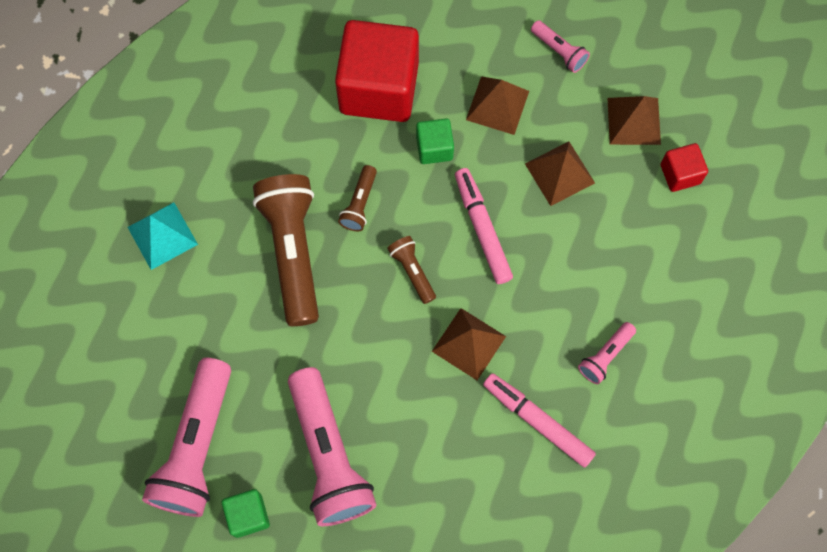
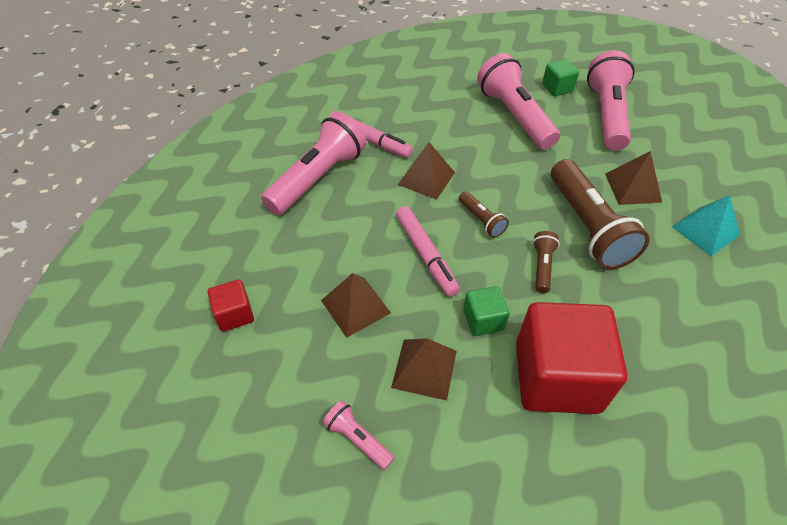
camera: 175 degrees right, 20 degrees down
pink flashlight [578,322,636,384] -> pink flashlight [261,112,367,215], size x2.15
brown pyramid [607,96,661,145] -> brown pyramid moved to [605,151,662,205]

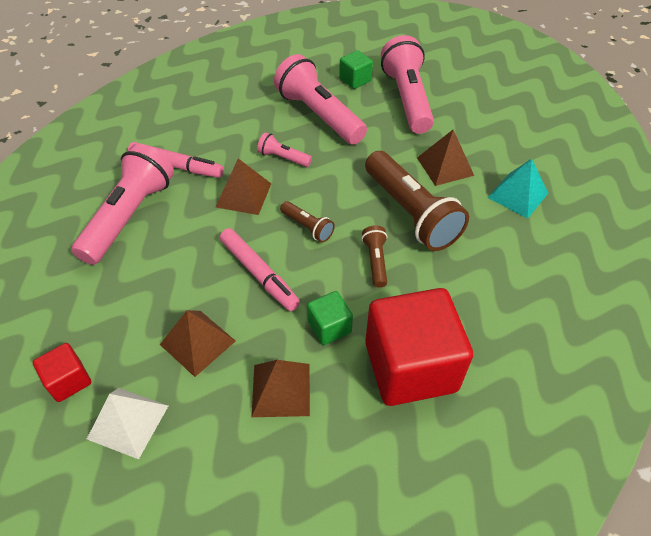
camera: 15 degrees left, 0 degrees up
pink flashlight [322,401,395,470] -> pink flashlight moved to [257,132,312,167]
none -> white pyramid [87,388,168,459]

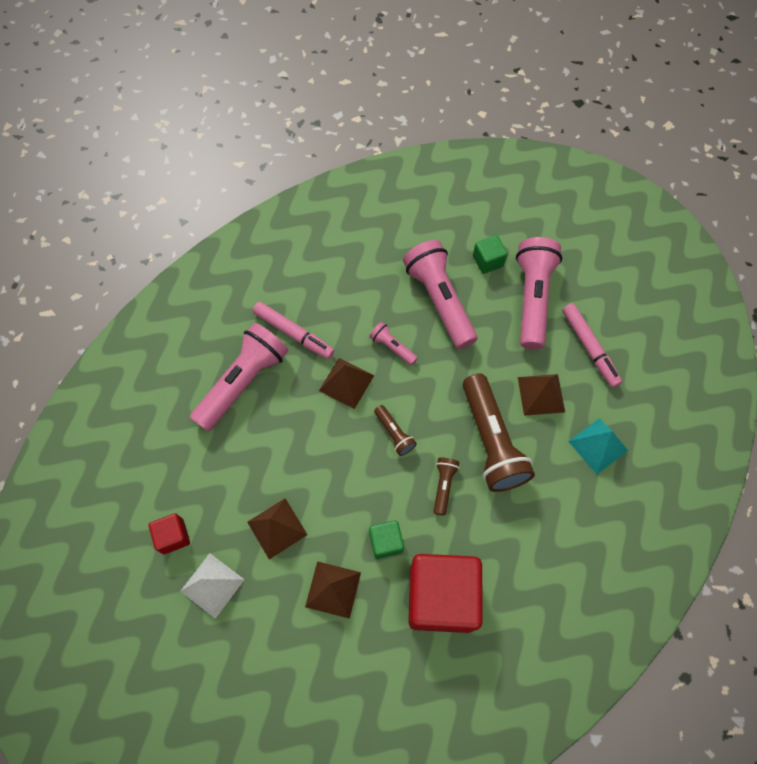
camera: 15 degrees right, 15 degrees up
pink marker [220,228,300,311] -> pink marker moved to [562,303,622,388]

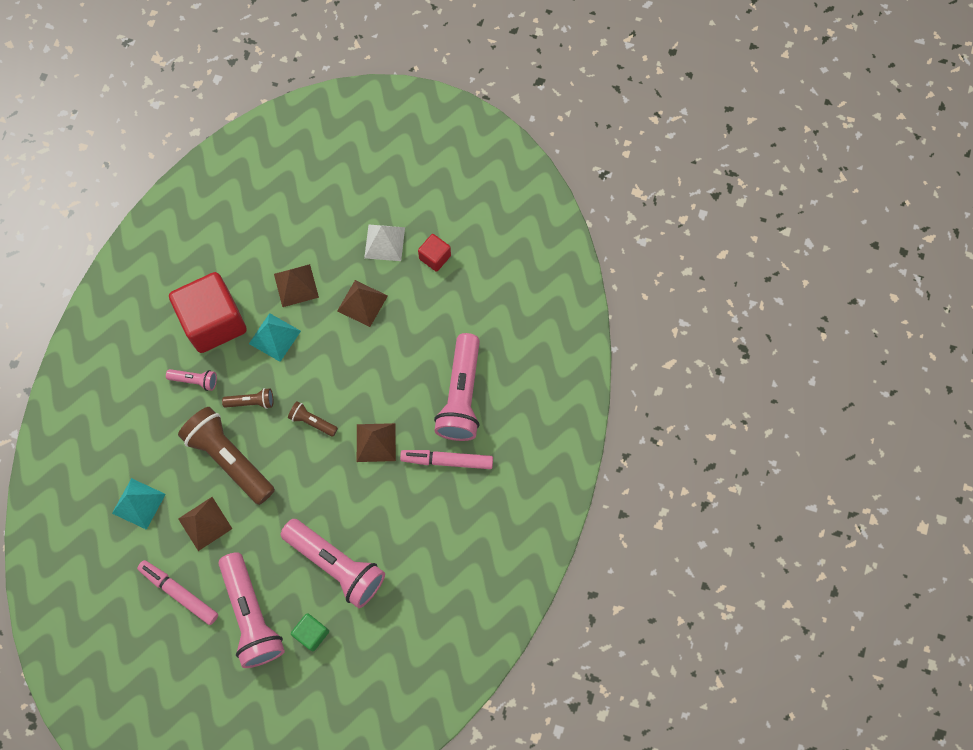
camera: 150 degrees right, 5 degrees up
pink flashlight [369,322,418,365] -> pink flashlight moved to [166,369,217,391]
green cube [369,520,404,559] -> turquoise pyramid [249,313,301,362]
brown flashlight [433,458,459,516] -> brown flashlight turned 75 degrees counterclockwise [222,388,273,409]

